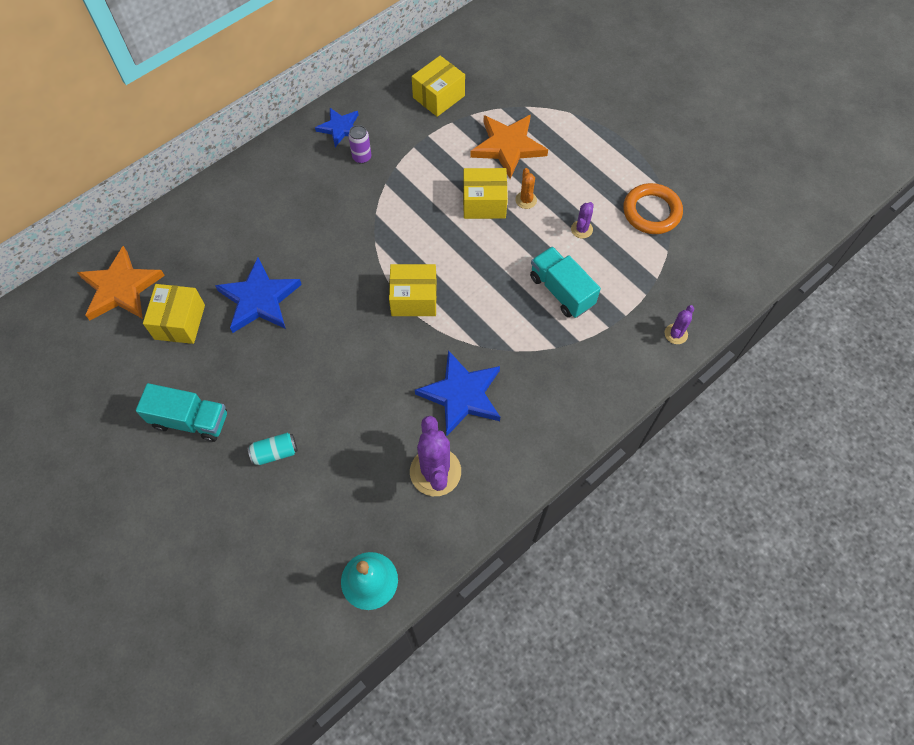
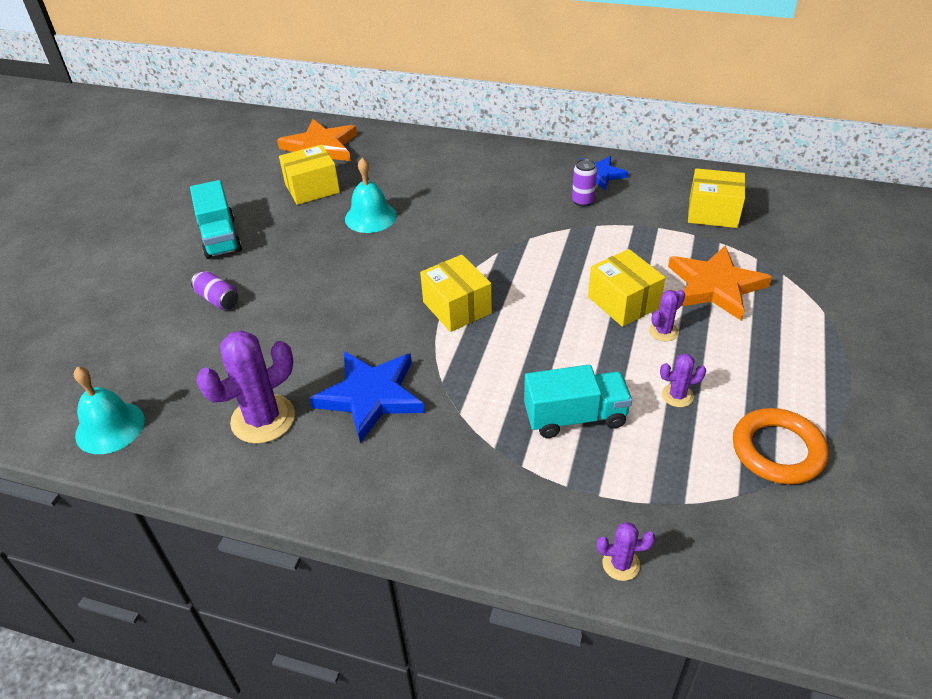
camera: 60 degrees right, 20 degrees down
blue star [215,257,302,333] -> turquoise bell [345,158,397,233]
turquoise can [247,433,298,465] -> purple can [191,271,238,310]
orange cactus [515,168,537,209] -> purple cactus [649,290,685,341]
turquoise truck [530,246,601,318] -> turquoise truck turned 60 degrees clockwise [524,365,632,438]

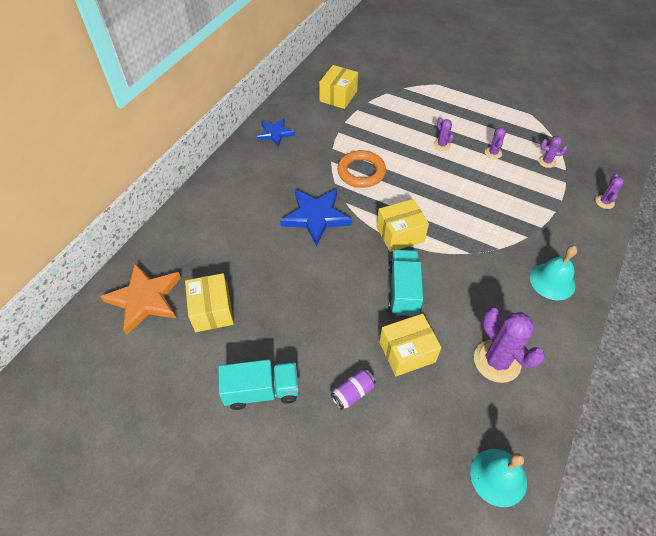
camera: 80 degrees left, 10 degrees up
blue star [309,351,425,443] -> blue star moved to [280,189,352,246]
turquoise bell [345,158,397,233] -> turquoise bell moved to [530,246,577,300]
turquoise truck [524,365,632,438] -> turquoise truck moved to [388,250,423,316]
purple can [572,159,597,207] -> none
yellow box [588,249,665,327] -> yellow box moved to [379,314,441,376]
orange star [668,245,772,321] -> none
orange ring [733,408,828,484] -> orange ring moved to [337,150,386,188]
none -> purple cactus [538,136,567,168]

